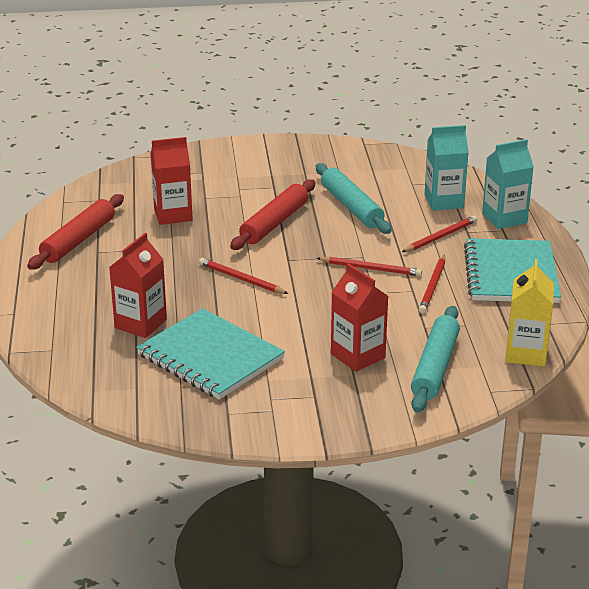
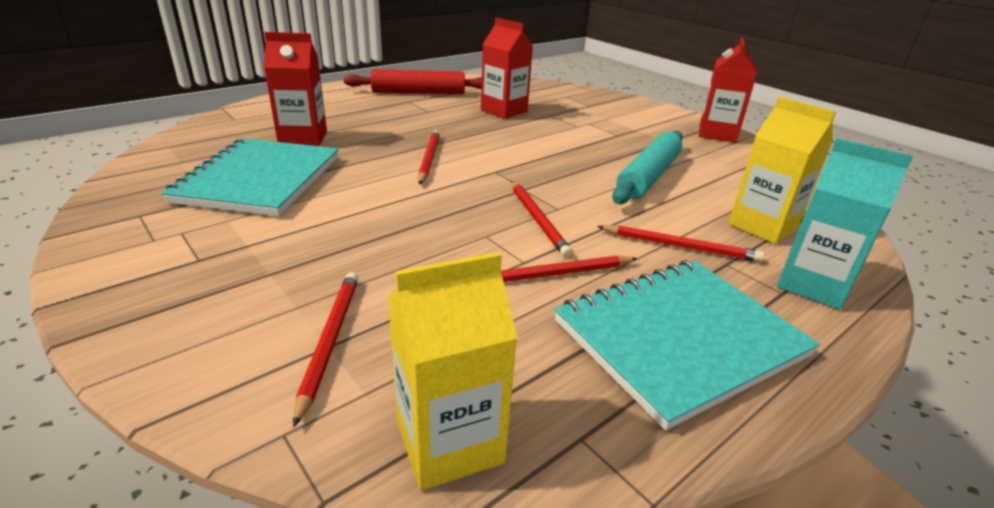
camera: 55 degrees right, 0 degrees up
red rolling pin [230,179,316,250] -> none
red carton [331,263,388,372] -> red carton moved to [699,37,757,143]
turquoise rolling pin [411,306,460,413] -> red pencil [293,272,359,427]
turquoise carton [424,125,469,211] -> yellow carton [728,97,836,244]

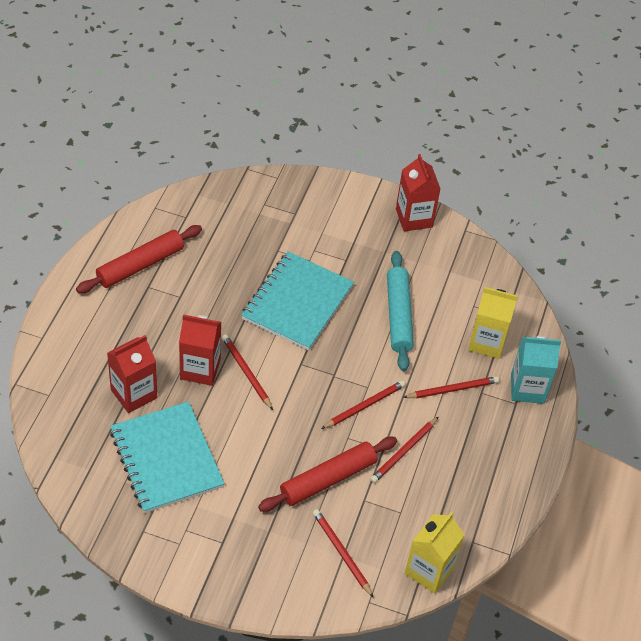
camera: 35 degrees left, 20 degrees up
red carton [481,18,533,119] -> red carton moved to [179,314,221,386]
red pencil [511,181,572,258] -> red pencil turned 75 degrees counterclockwise [321,380,405,429]
turquoise notebook [554,260,820,430] -> turquoise notebook moved to [241,252,354,351]
none -> red rolling pin [258,437,397,512]

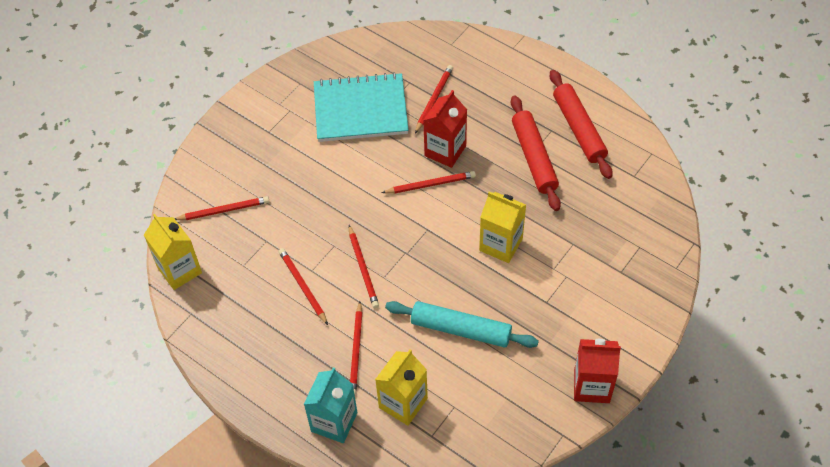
camera: 115 degrees right, 5 degrees up
red carton [107,335,157,413] -> red pencil [415,65,453,134]
turquoise notebook [241,252,354,351] -> yellow carton [479,191,526,263]
red rolling pin [258,437,397,512] -> red rolling pin moved to [511,95,561,211]

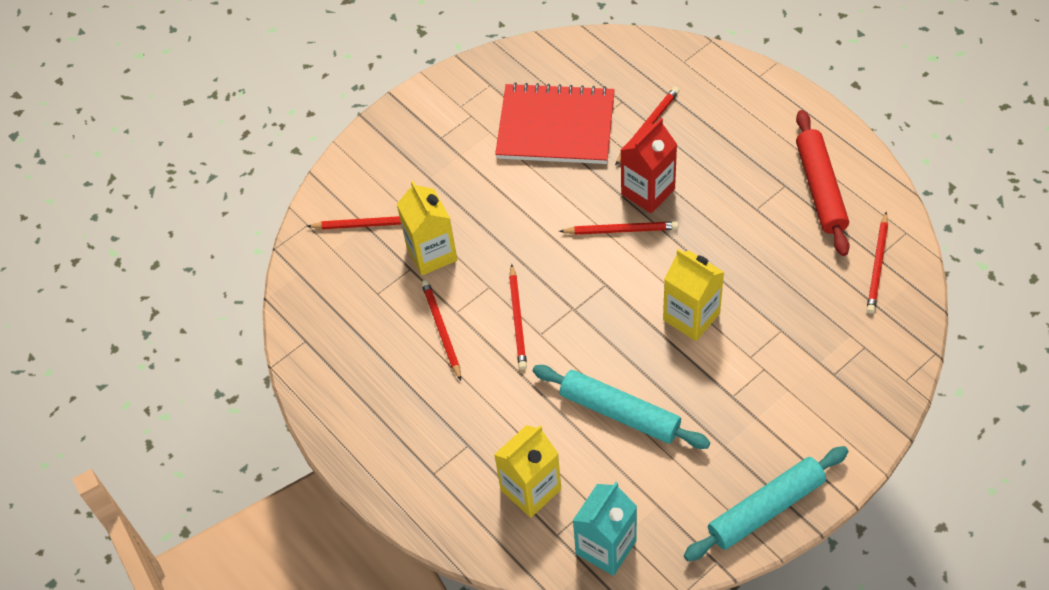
camera: 15 degrees right, 0 degrees up
yellow carton [144,214,202,290] -> yellow carton moved to [397,181,457,275]
turquoise carton [304,367,357,443] -> turquoise carton moved to [573,482,637,576]
turquoise notebook [314,72,409,142] -> red notebook [495,82,614,164]
red pencil [350,302,363,395] -> red pencil moved to [867,212,888,314]
red rolling pin [511,95,561,211] -> none
red carton [574,339,621,403] -> turquoise rolling pin [684,446,849,561]

